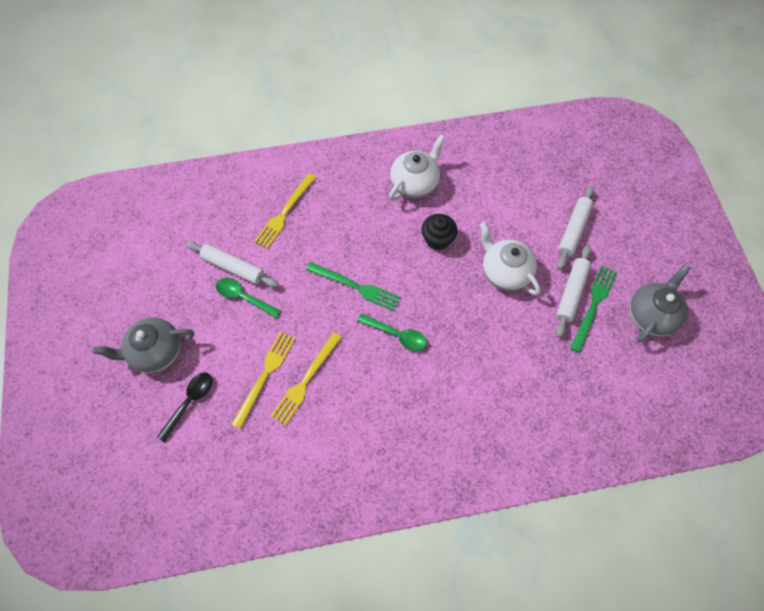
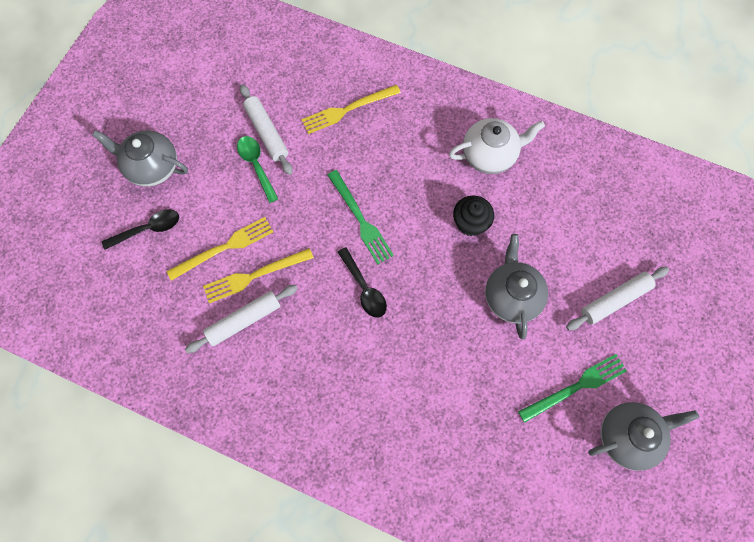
camera: 35 degrees right, 5 degrees up
green spoon [357,314,427,351] -> black spoon [338,247,387,318]
white teapot [480,222,541,295] -> grey teapot [485,234,548,339]
white rolling pin [555,245,591,338] -> white rolling pin moved to [185,285,298,353]

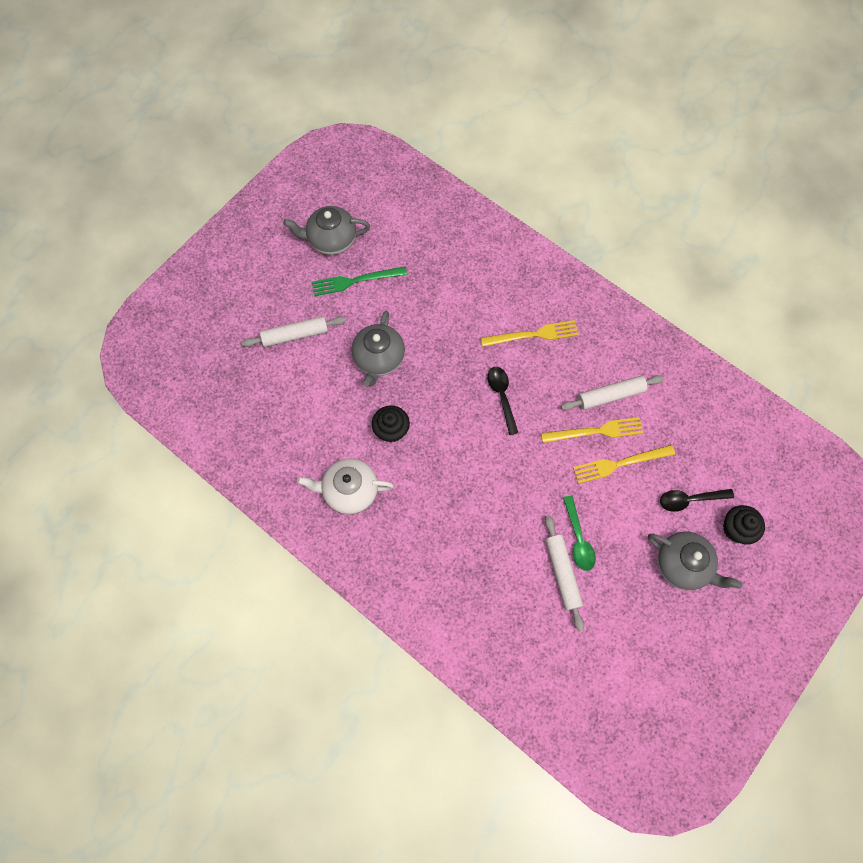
camera: 165 degrees left, 0 degrees up
yellow fork [301,85,401,134] -> yellow fork moved to [481,320,579,347]
green fork [328,170,394,264] -> none
none -> black cupcake [723,505,765,544]

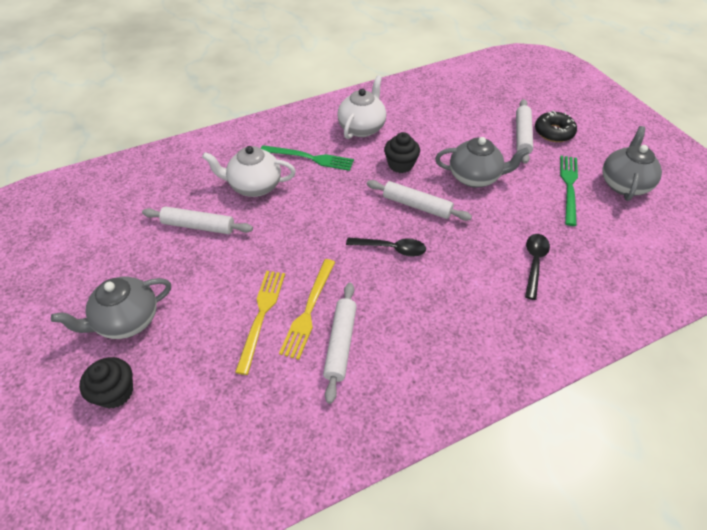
camera: 115 degrees right, 20 degrees down
grey teapot [352,311,405,386] -> grey teapot turned 150 degrees clockwise [435,137,529,187]
yellow fork [481,320,579,347] -> none
green spoon [563,496,596,571] -> none
black spoon [660,489,734,512] -> black spoon moved to [525,234,550,300]
none -> white teapot [202,146,296,197]
none -> green fork [260,145,354,171]
none -> white rolling pin [367,180,472,221]
none -> black donut [535,110,577,142]

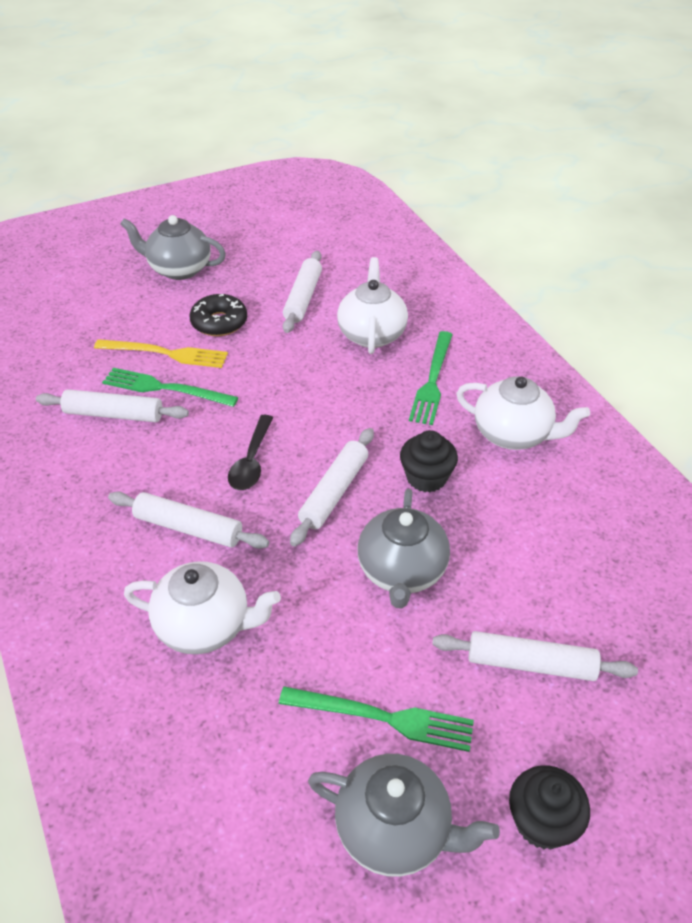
camera: 90 degrees right, 5 degrees down
grey teapot [51,277,171,339] -> grey teapot turned 45 degrees counterclockwise [120,215,226,280]
black cupcake [79,357,133,409] -> black cupcake moved to [509,765,590,850]
yellow fork [279,259,335,360] -> green fork [102,368,238,407]
black spoon [525,234,550,300] -> white teapot [124,561,281,654]
black donut [535,110,577,142] -> black donut moved to [190,294,247,336]
none -> white rolling pin [108,491,269,549]

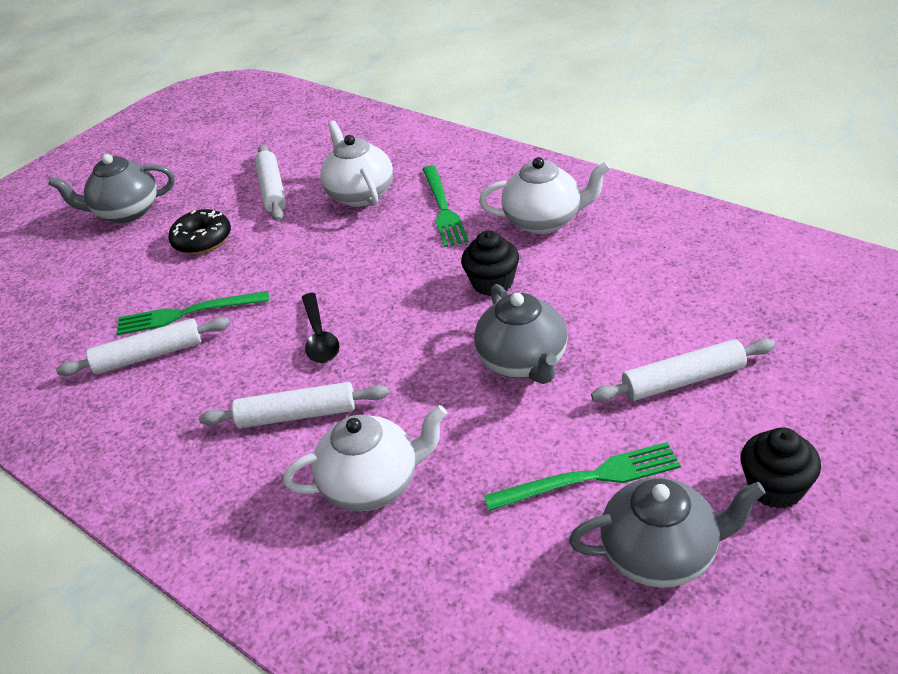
camera: 20 degrees left, 5 degrees down
yellow fork [94,339,228,368] -> none
white rolling pin [290,428,374,547] -> none

